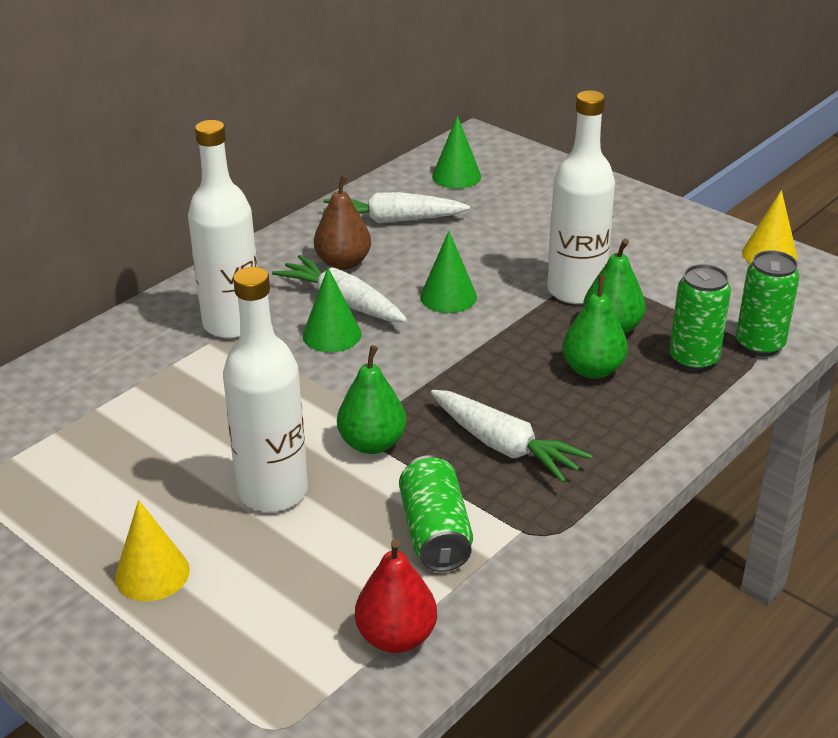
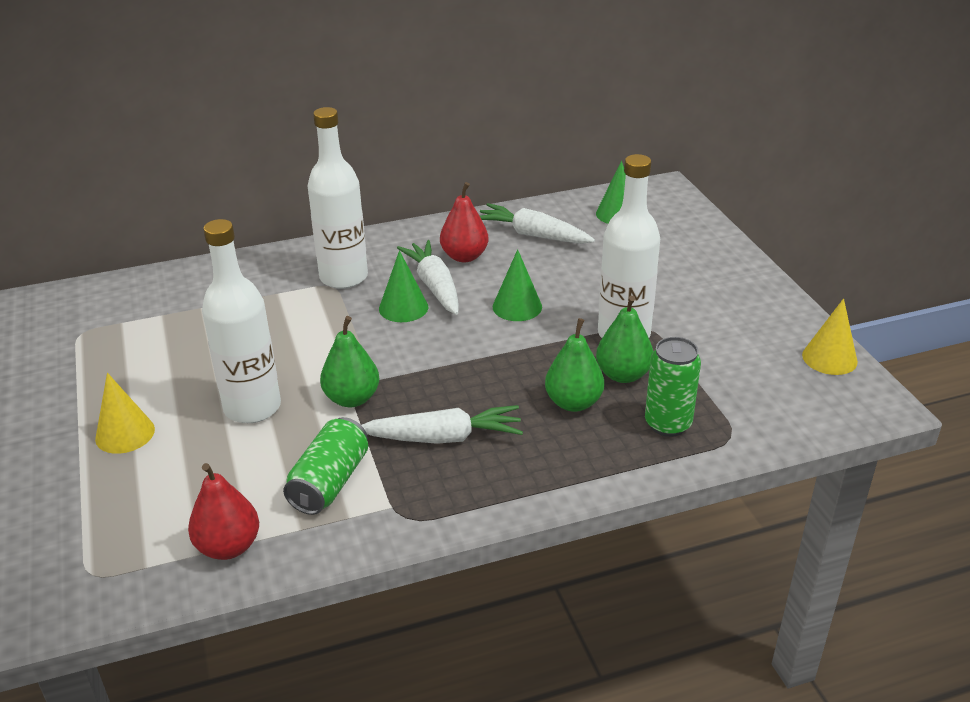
camera: 30 degrees right, 0 degrees up
brown pear [314,175,371,270] -> red pear [440,182,489,262]
white carrot [431,390,592,483] -> white carrot turned 75 degrees counterclockwise [361,405,523,444]
green can [736,250,800,356] -> none

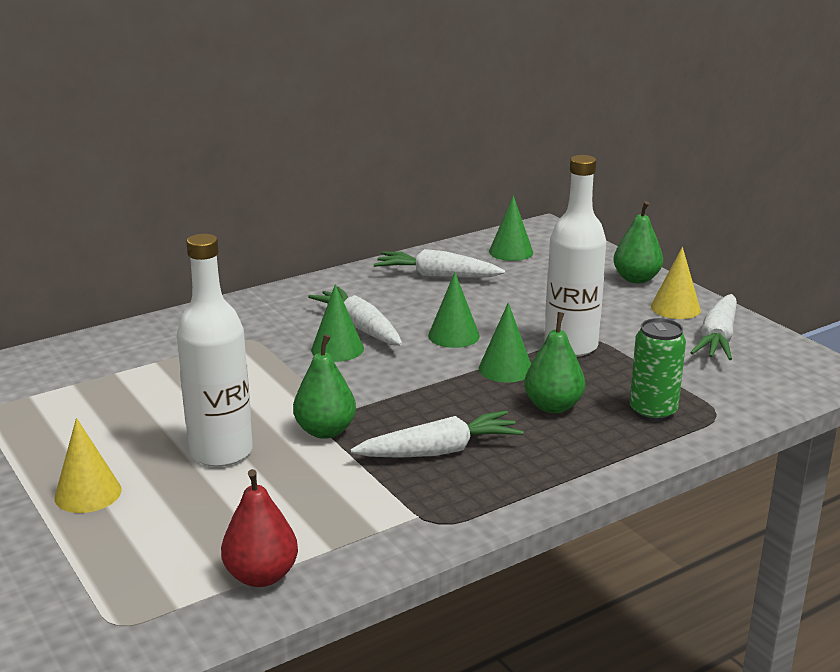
camera: 15 degrees left, 10 degrees down
green can [283,417,368,515] -> none
white bottle [308,107,368,289] -> none
red pear [440,182,489,262] -> none
green pear [596,296,654,383] -> green pear moved to [613,201,663,283]
yellow cone [802,298,858,375] -> yellow cone moved to [651,247,701,319]
none -> green cone [479,303,531,383]
none -> white carrot [690,294,737,360]

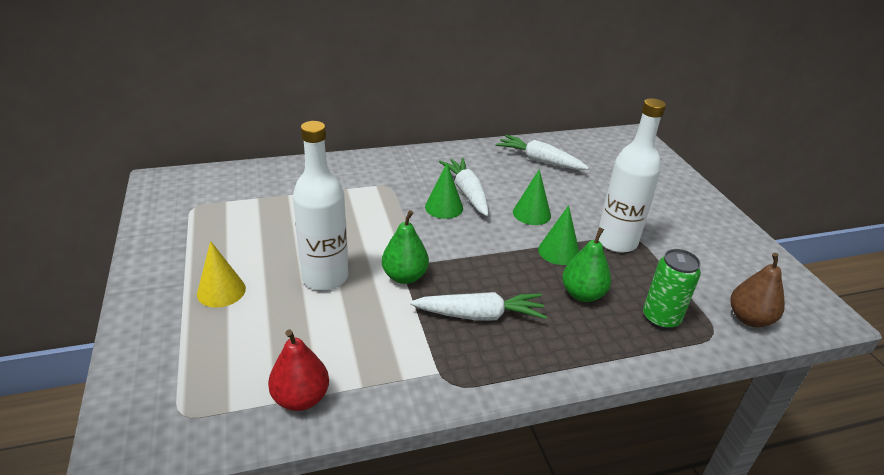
camera: 15 degrees right, 10 degrees up
green cone [489,195,533,261] -> none
green pear [613,201,663,283] -> none
yellow cone [651,247,701,319] -> none
white carrot [690,294,737,360] -> none
none -> brown pear [730,253,785,327]

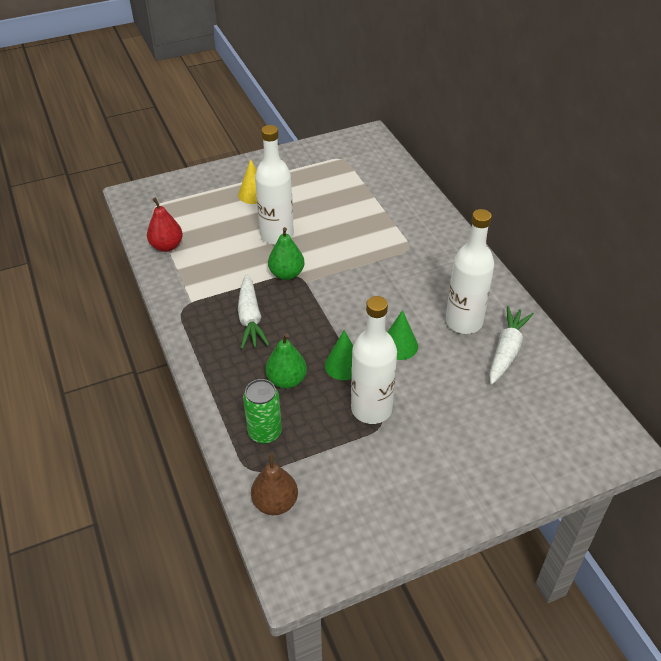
camera: 85 degrees right, 10 degrees up
green cone [425,163,463,219] -> none
white carrot [439,158,488,216] -> none
none -> white bottle [445,209,494,334]

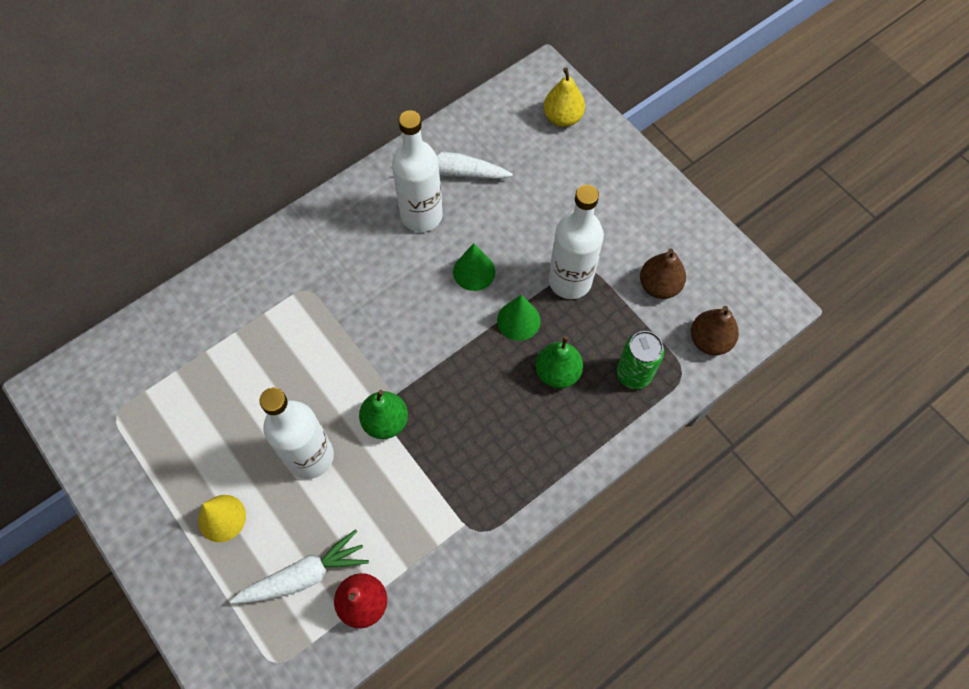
camera: 105 degrees left, 20 degrees up
white carrot [238,274,269,349] -> white carrot moved to [230,529,369,604]
none -> yellow pear [543,68,585,127]
none -> brown pear [640,248,686,299]

